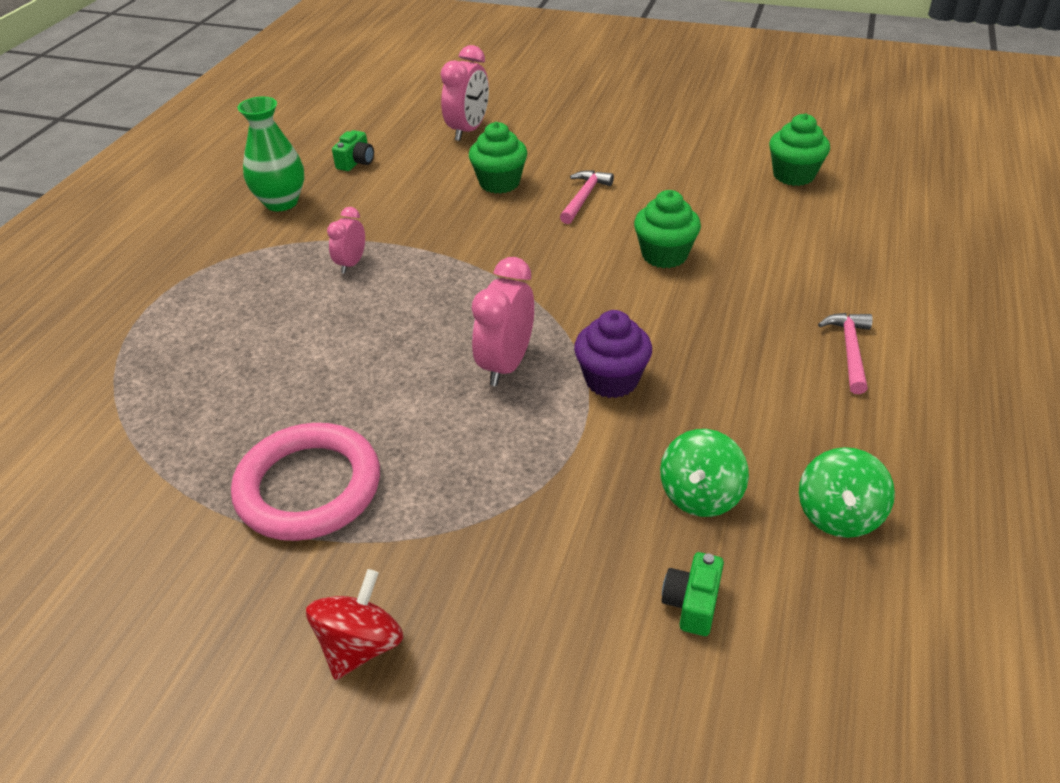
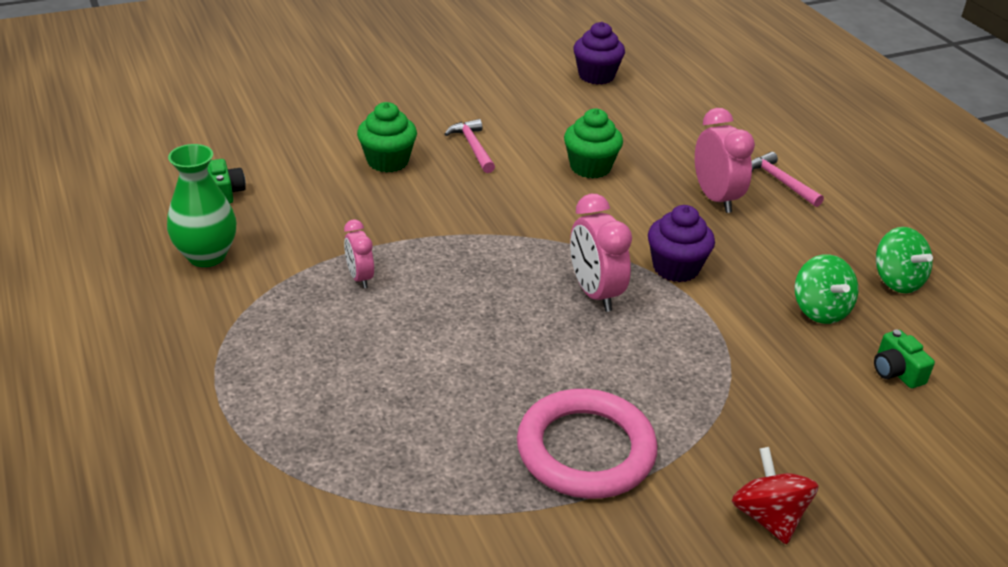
camera: 45 degrees left, 5 degrees down
pink clock [441,45,489,141] -> pink clock moved to [695,108,755,213]
green cupcake [769,113,830,186] -> purple cupcake [573,22,625,85]

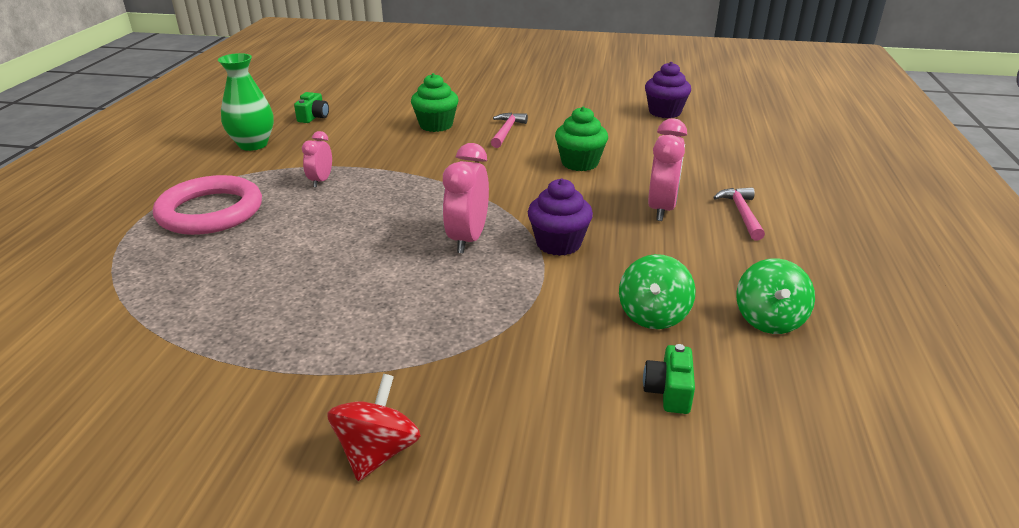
camera: 35 degrees right, 5 degrees down
pink ring [517,389,657,499] -> pink ring moved to [153,175,262,235]

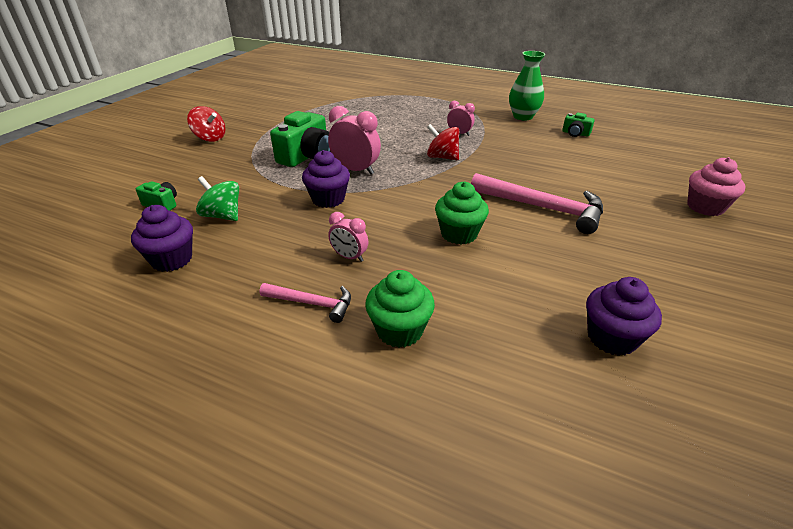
camera: 105 degrees right, 5 degrees up
pink ring [153,175,262,235] -> none
green cupcake [411,73,459,132] -> green cupcake moved to [365,270,435,348]
pink hammer [491,113,528,148] -> pink hammer [471,173,603,234], size x1.83
pink clock [648,118,687,221] -> pink clock [328,212,368,262], size x0.59
green spinning top [736,258,815,334] -> purple cupcake [131,205,193,272]
none -> green camera [270,111,331,167]
none -> red spinning top [427,124,459,160]
none -> pink cupcake [687,157,746,216]

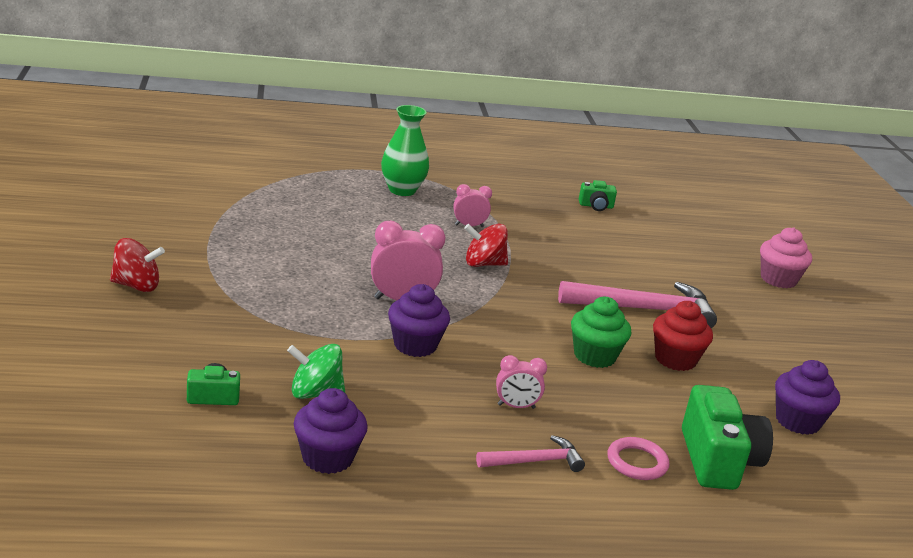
camera: 35 degrees left, 10 degrees down
green camera [270,111,331,167] -> green camera moved to [682,385,773,490]
green cupcake [365,270,435,348] -> pink ring [607,437,669,480]
green vase [509,51,545,121] -> green vase moved to [381,105,429,196]
none -> red cupcake [653,301,713,371]

